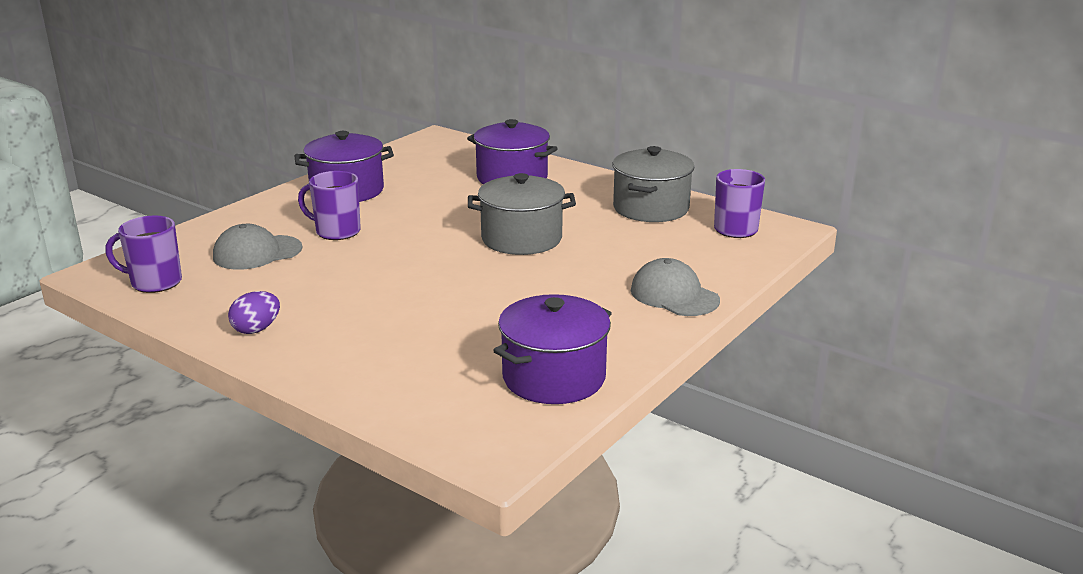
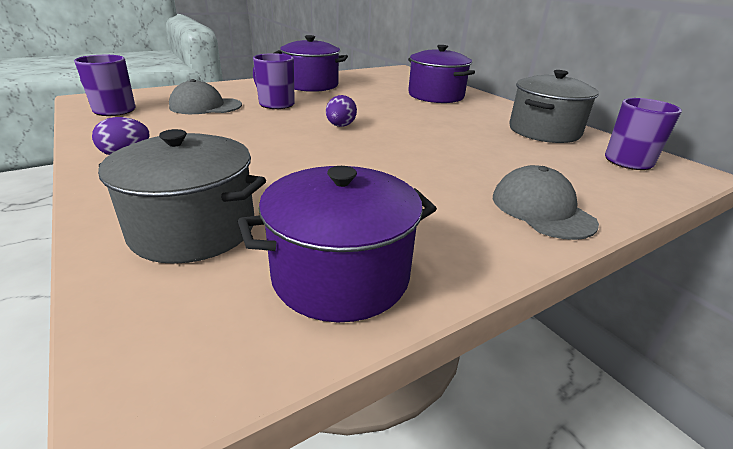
camera: 20 degrees right, 5 degrees up
grey pot [468,173,576,255] -> grey pot moved to [98,129,266,264]
none -> purple egg [326,95,357,127]

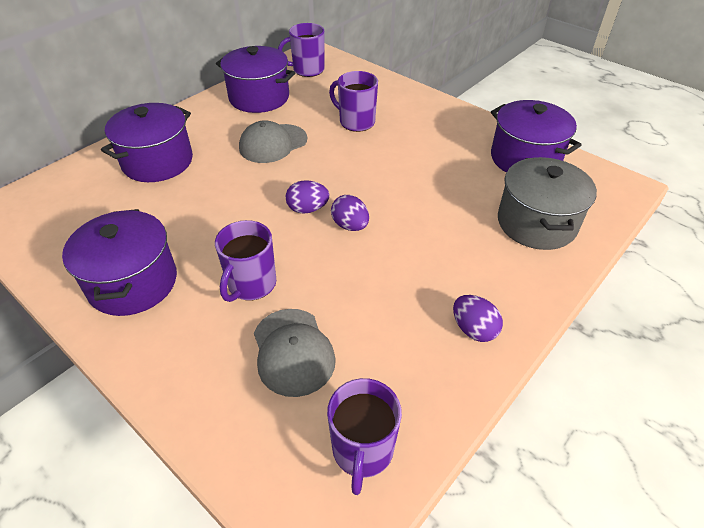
camera: 105 degrees left, 15 degrees up
grey cap [493,165,599,240] -> grey cap moved to [239,120,307,163]
grey pot [509,70,599,143] -> purple pot [216,46,295,113]
none -> purple mug [329,71,378,132]
none -> purple egg [331,195,369,231]

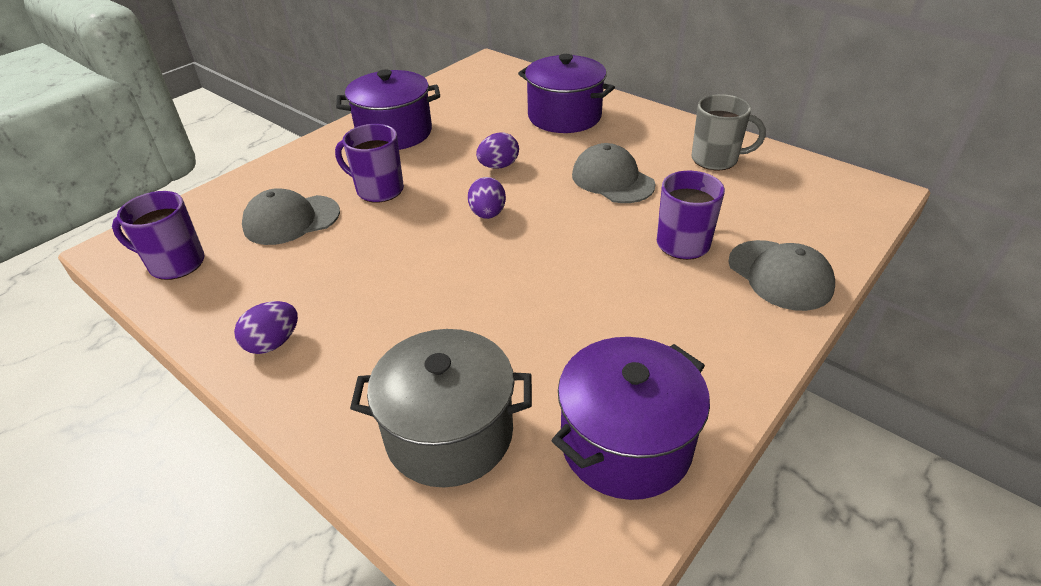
camera: 90 degrees right, 5 degrees down
purple pot [216,46,295,113] -> grey mug [691,94,766,170]
purple mug [278,23,325,77] -> none
purple egg [331,195,369,231] -> purple egg moved to [476,133,519,169]
none -> grey cap [728,240,835,311]

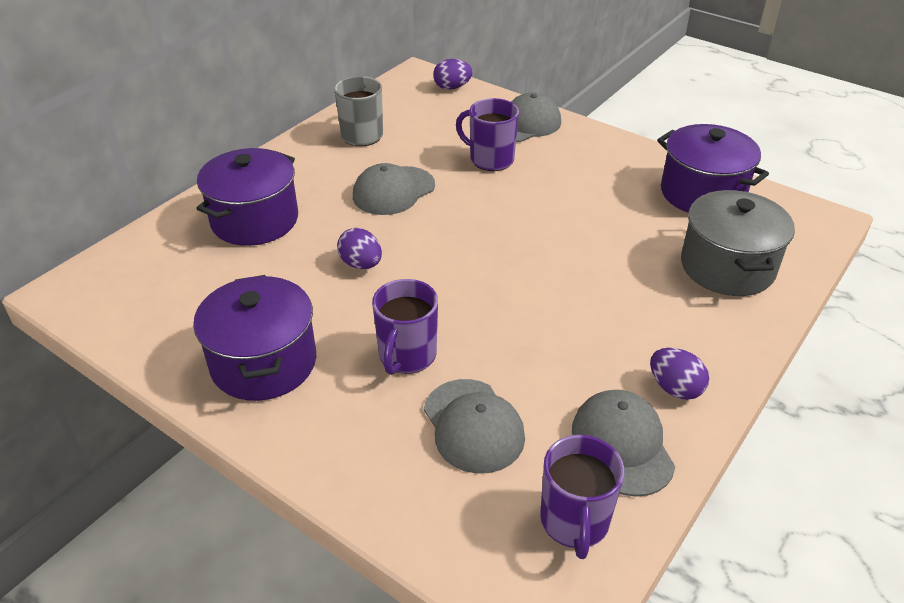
camera: 95 degrees left, 0 degrees up
purple egg [468,177,506,219] -> purple egg moved to [433,59,473,90]
none -> grey cap [572,390,675,497]

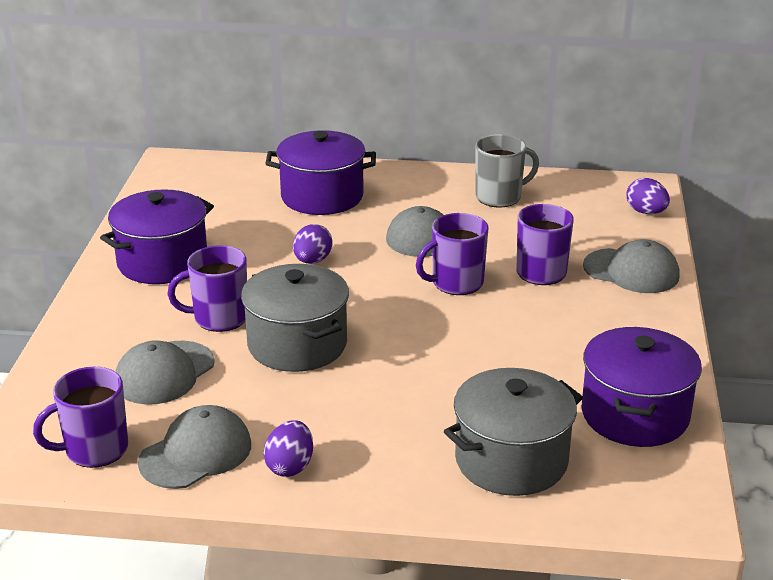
camera: 60 degrees right, 10 degrees down
none -> grey pot [241,264,349,372]
none -> purple mug [416,213,488,295]

